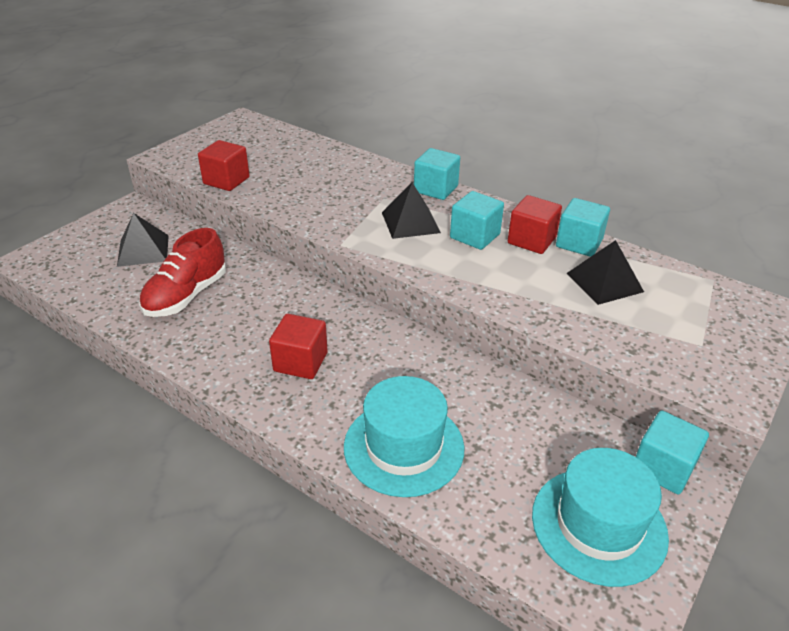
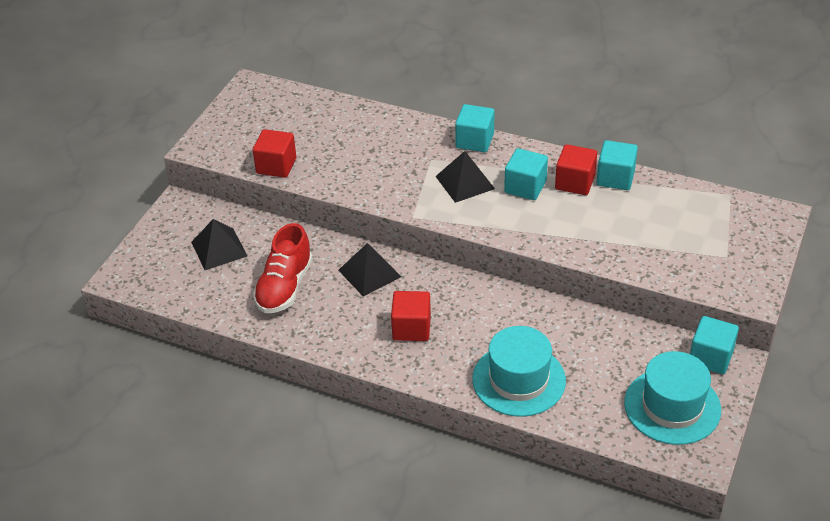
camera: 10 degrees left, 5 degrees up
black pyramid [566,240,644,305] -> black pyramid moved to [339,243,401,297]

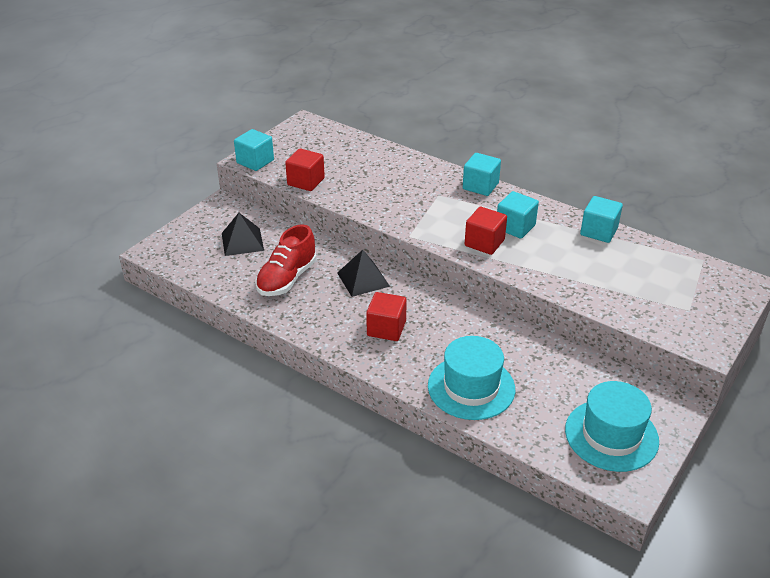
camera: 10 degrees right, 5 degrees down
black pyramid [435,151,495,203] -> none
red cube [555,144,597,195] -> red cube moved to [465,207,507,255]
turquoise cube [690,316,739,374] -> turquoise cube moved to [234,129,274,171]

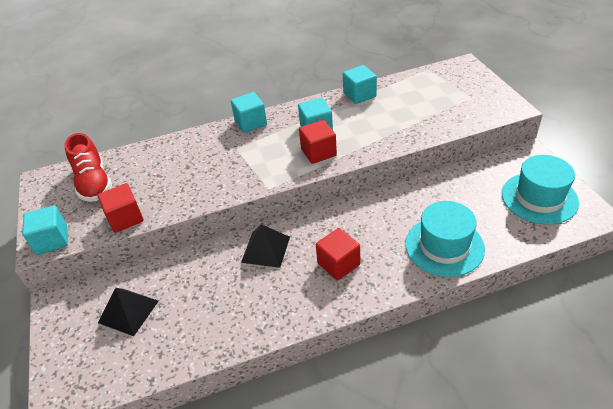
camera: 50 degrees left, 5 degrees up
red shoe [255,224,316,296] -> red shoe moved to [64,133,112,202]

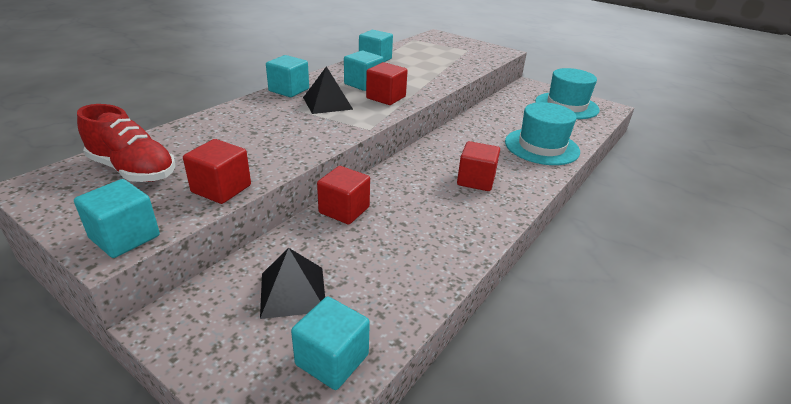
camera: 40 degrees left, 10 degrees down
black pyramid [241,224,290,268] -> black pyramid moved to [303,66,353,114]
none -> turquoise cube [291,297,370,390]
none -> red cube [317,166,370,224]

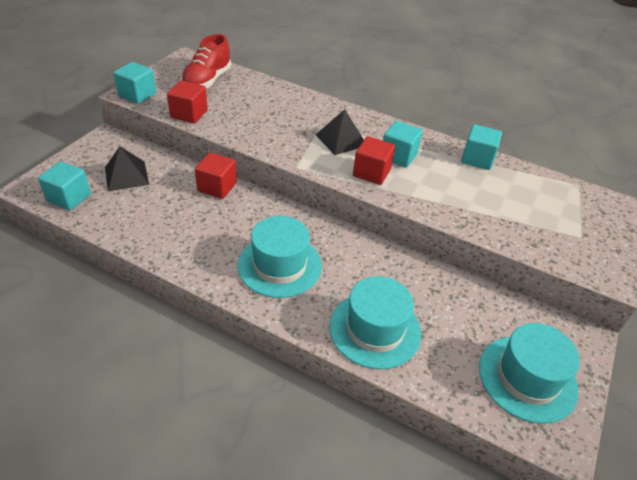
camera: 80 degrees right, 10 degrees up
turquoise cube [266,55,309,97] -> none
red cube [457,141,500,191] -> turquoise hat [238,216,322,298]

